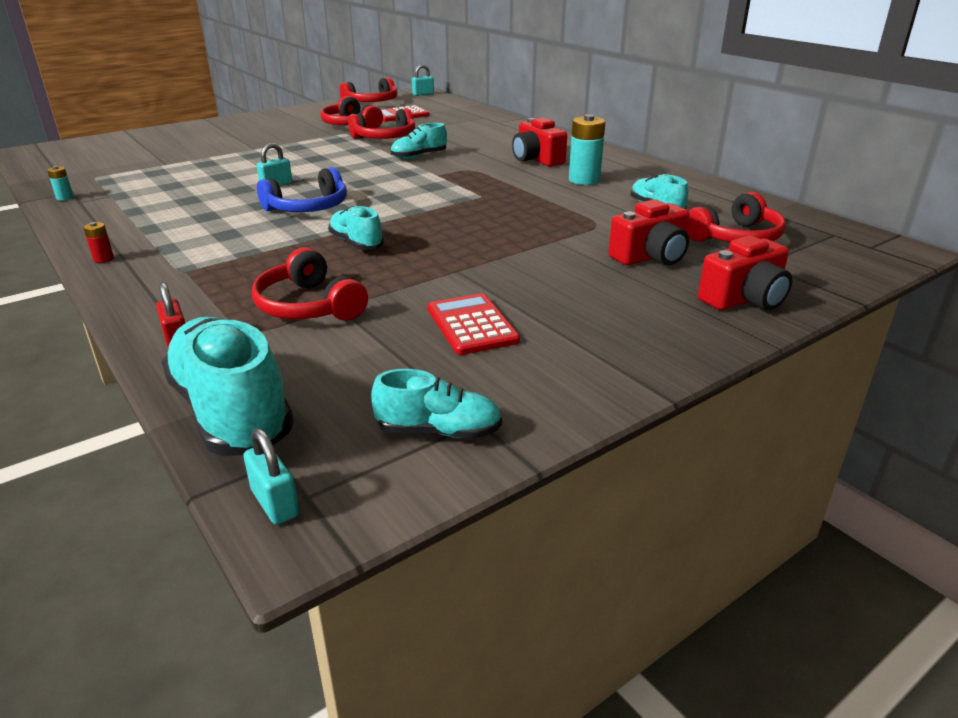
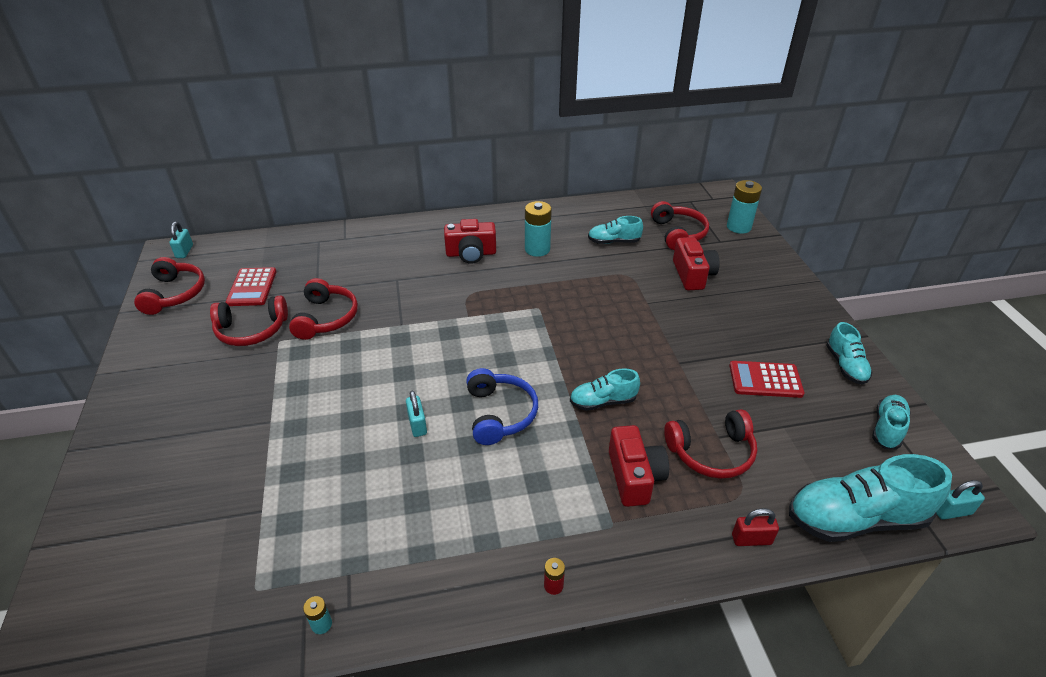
camera: 65 degrees left, 10 degrees up
turquoise shoe [391,123,447,159] -> turquoise shoe moved to [826,322,872,385]
red camera [698,235,792,310] -> red camera moved to [609,425,669,507]
none -> turquoise battery [727,180,762,234]

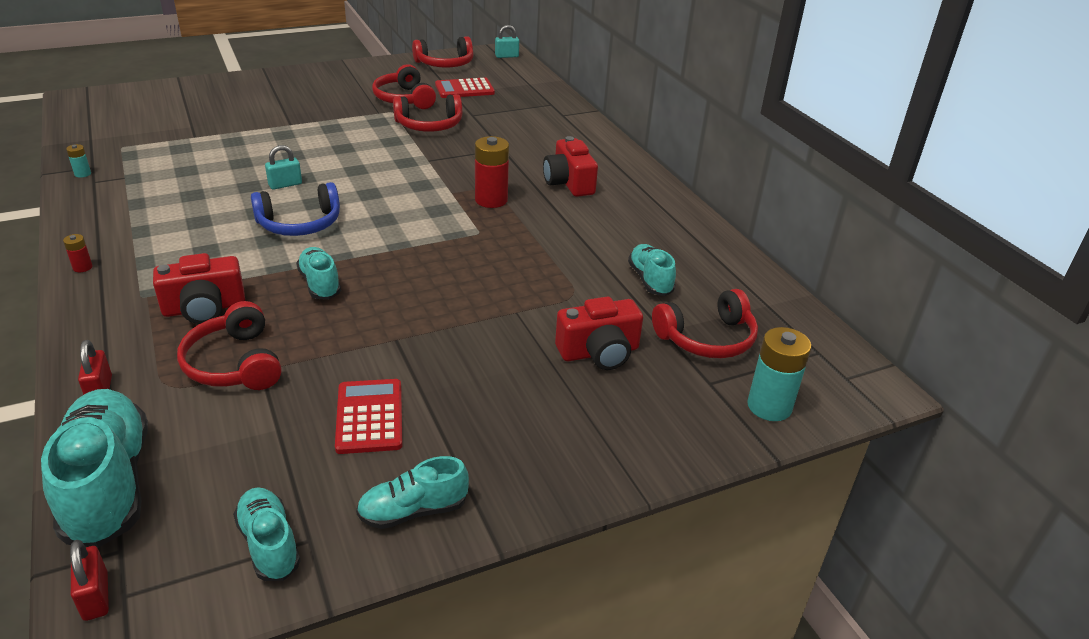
camera: 75 degrees right, 5 degrees down
turquoise battery [525,201,552,257] -> none
turquoise shoe [872,395,911,449] -> turquoise shoe turned 135 degrees counterclockwise [233,487,301,581]
turquoise padlock [936,480,985,520] -> red padlock [70,540,109,621]
none -> red battery [475,136,509,208]

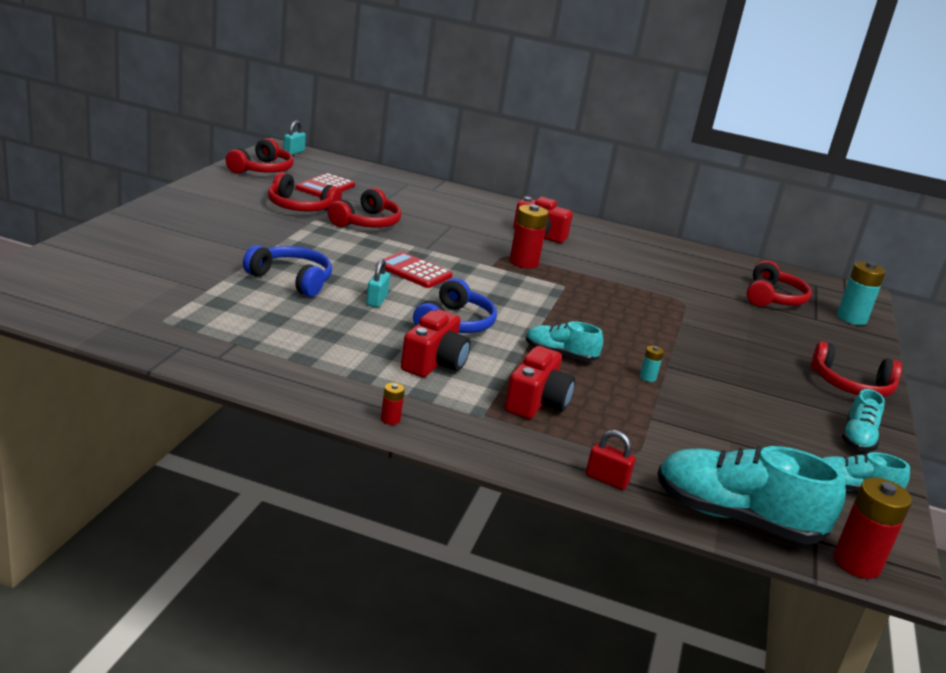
camera: 50 degrees left, 10 degrees down
turquoise battery [66,144,91,178] -> turquoise battery moved to [640,346,664,382]
red padlock [70,540,109,621] -> red battery [834,477,912,579]
red headphones [177,301,282,390] -> red headphones moved to [811,341,902,397]
red calculator [335,379,402,454] -> red calculator moved to [377,252,453,288]
red camera [555,296,643,370] -> red camera moved to [401,309,471,377]
turquoise shoe [628,244,676,296] -> none
none -> blue headphones [243,245,332,297]

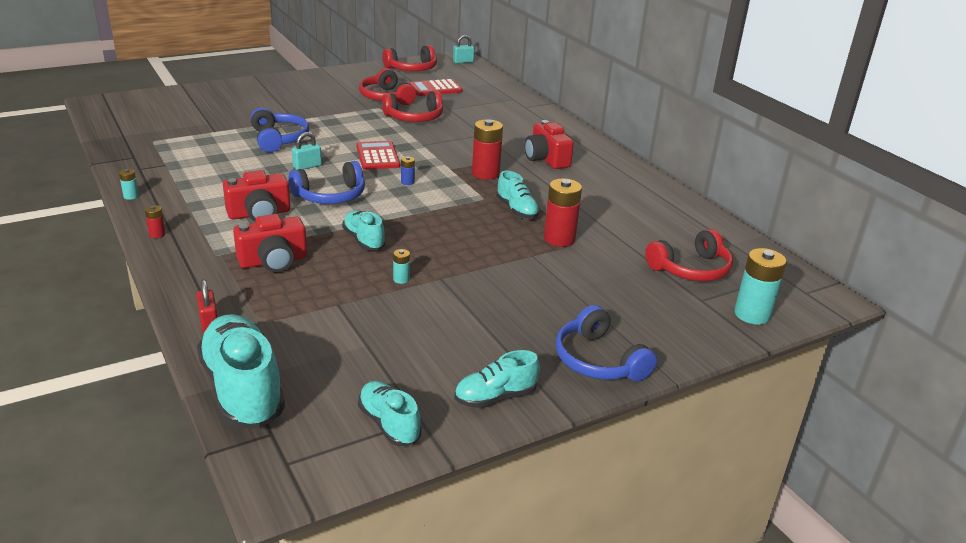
camera: 45 degrees right, 5 degrees up
red headphones [811,341,902,397] -> blue headphones [556,305,657,382]
red battery [834,477,912,579] -> red battery moved to [544,178,582,247]
none -> turquoise battery [119,169,139,200]
none -> blue battery [401,156,415,185]
none -> turquoise shoe [496,171,540,219]

